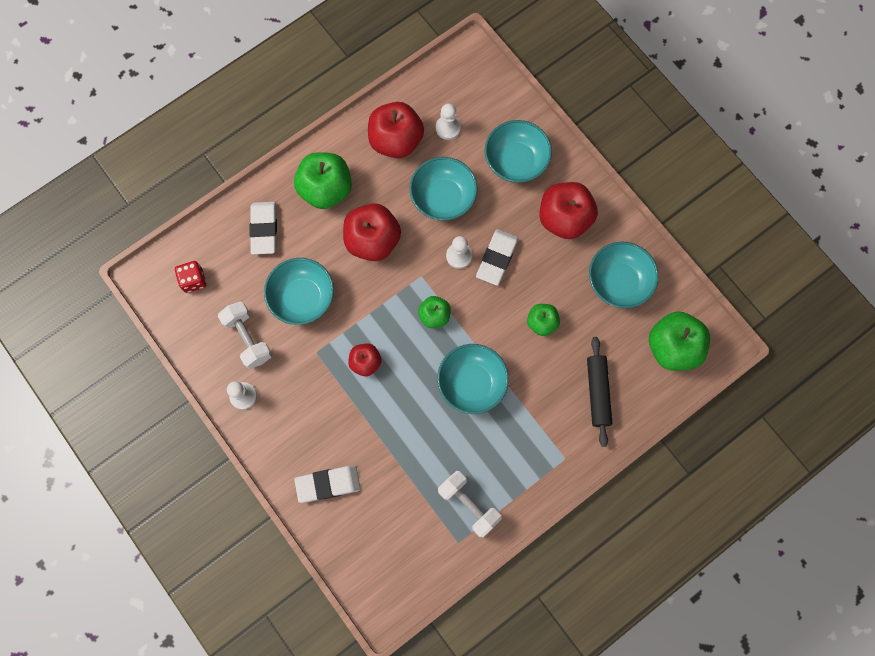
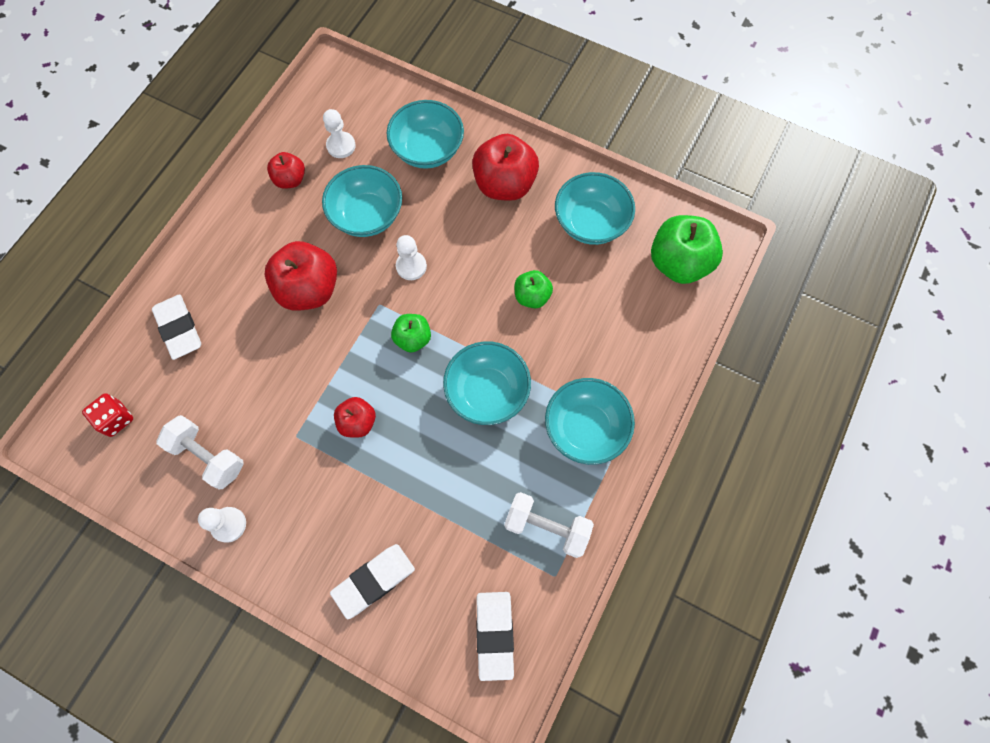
camera: 25 degrees left, 5 degrees down
turquoise bowl [264,258,334,325] -> turquoise bowl moved to [545,378,635,465]
green apple [294,152,352,209] -> none
red apple [368,102,424,159] -> red apple [267,152,305,189], size x0.56
white eraser [476,229,519,286] -> white eraser moved to [476,592,514,681]
black rolling pin [587,337,612,447] -> none

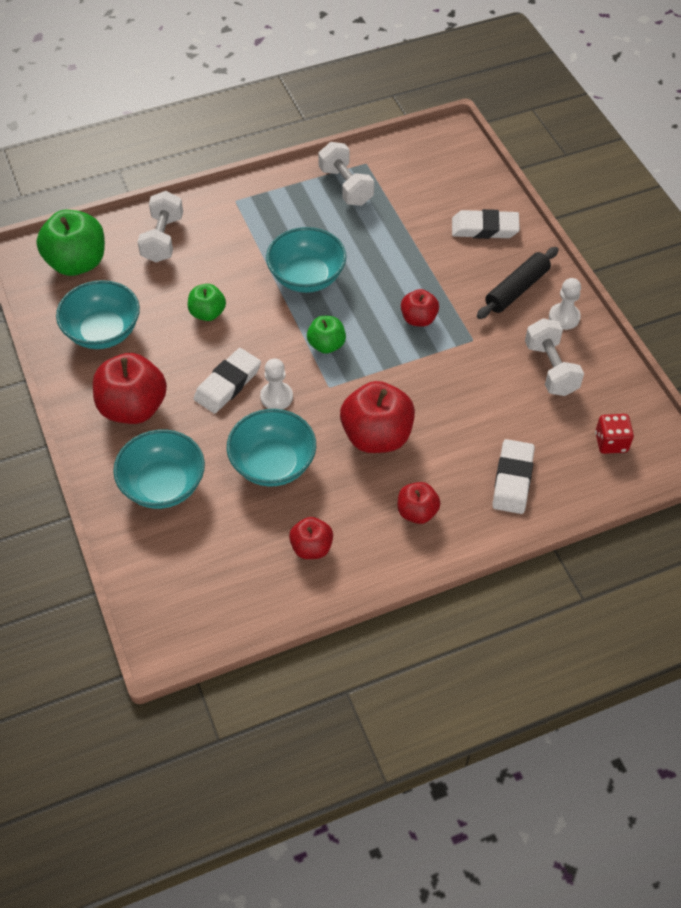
camera: 140 degrees left, 15 degrees down
white pawn [323,109,356,158] -> none
white eraser [476,592,514,681] -> white eraser moved to [194,348,261,414]
turquoise bowl [545,378,635,465] -> none
none -> white dumbbell [138,191,183,263]
none -> red apple [398,482,440,524]
none -> black rolling pin [477,247,559,319]

